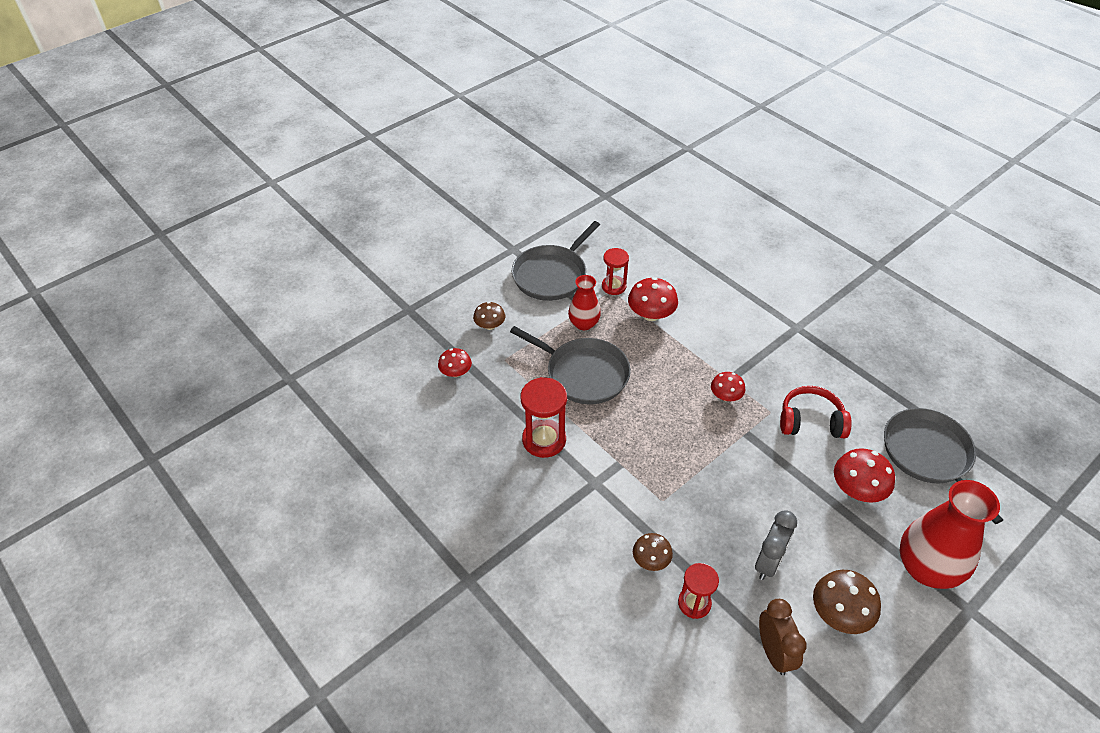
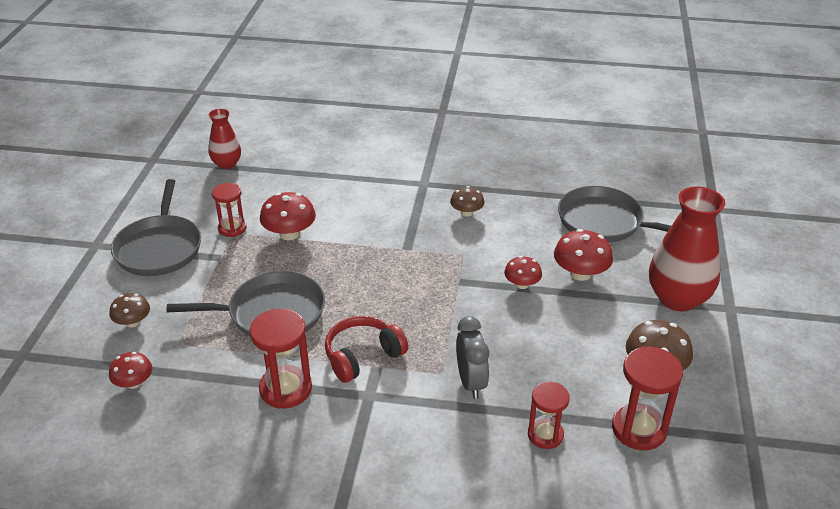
camera: 40 degrees left, 10 degrees down
red vase [568,275,601,330] -> red vase moved to [208,109,241,169]
brown mushroom [633,533,673,571] -> brown mushroom moved to [450,186,485,217]
red mushroom [711,372,745,401] -> red mushroom moved to [504,256,542,289]
grey clock [755,511,797,580] -> grey clock moved to [456,316,489,399]
brown clock [759,599,807,675] -> red hourglass [612,346,683,450]
red headphones [780,386,852,438] -> red headphones moved to [325,316,409,383]

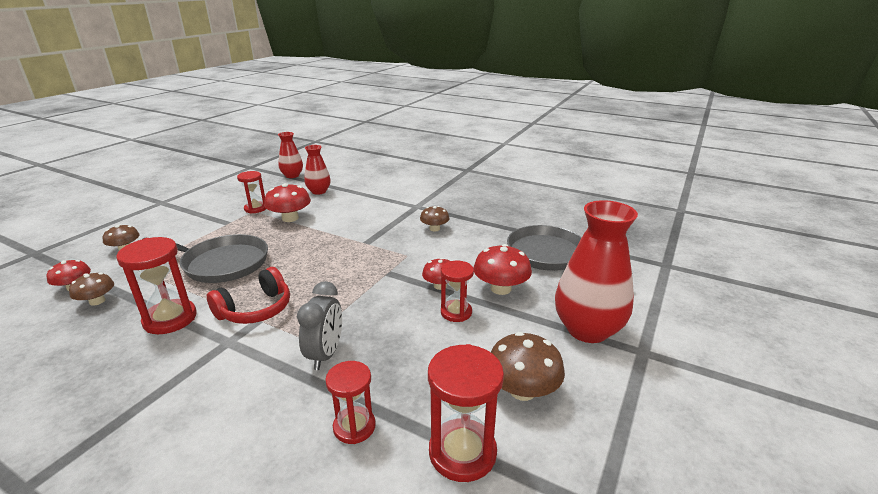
camera: 20 degrees right, 10 degrees down
grey pan [111,179,201,276] -> none
red headphones [325,316,409,383] -> red headphones turned 150 degrees clockwise [207,267,290,324]
none -> brown mushroom [69,273,114,306]
none -> red vase [304,145,331,195]
none -> red hourglass [441,261,474,322]

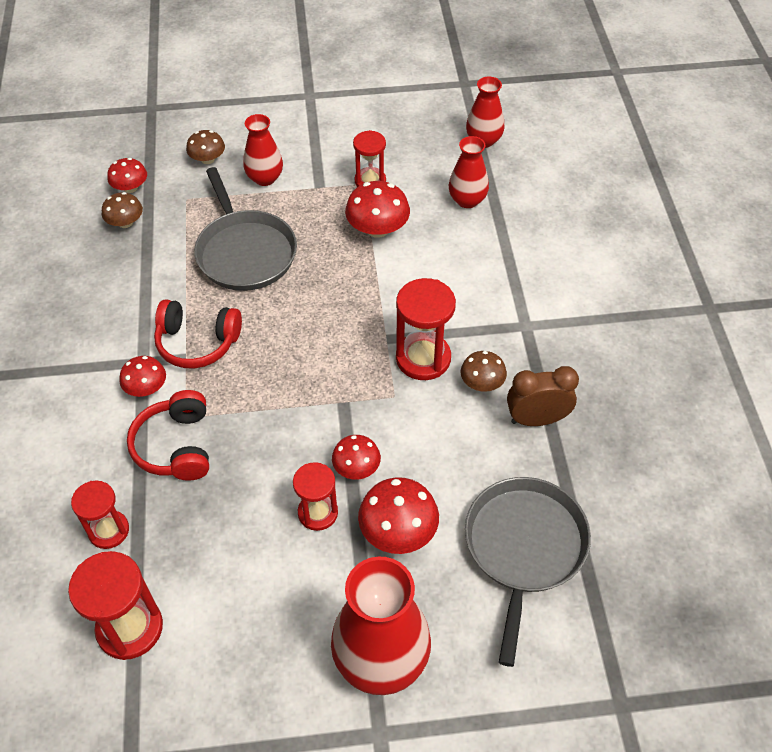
camera: 55 degrees right, 25 degrees up
red hourglass [116,237,197,334] -> red hourglass moved to [396,278,456,380]
grey clock [297,281,342,370] -> red headphones [127,390,209,481]
brown mushroom [491,332,565,401] -> none
none -> red mushroom [119,356,166,397]
none -> red vase [243,114,283,186]
none -> brown clock [507,366,579,426]

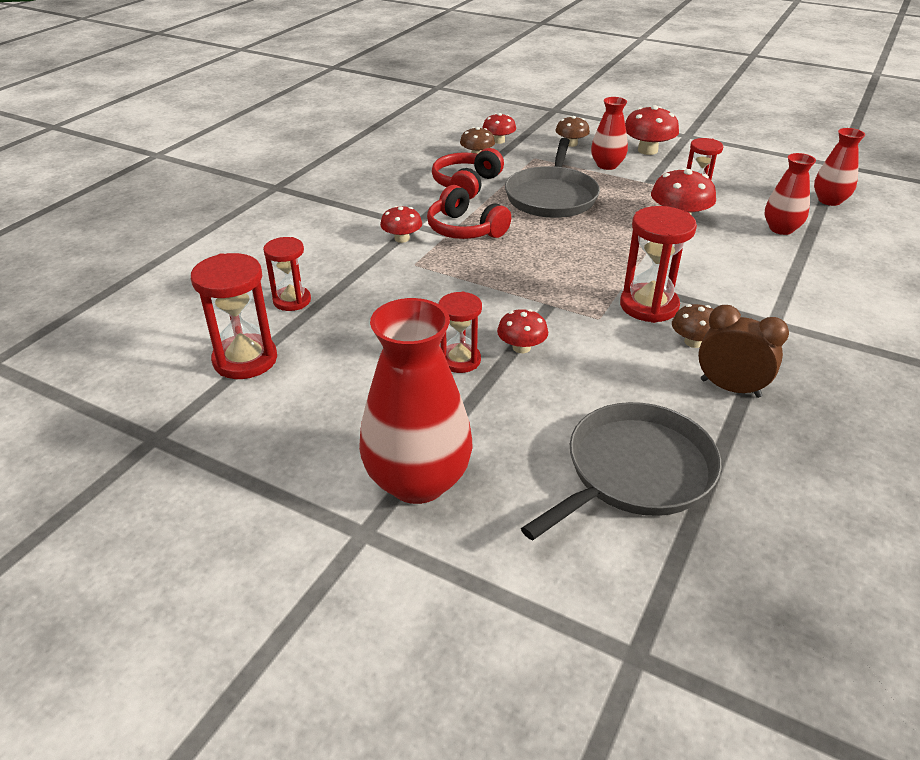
camera: 35 degrees right, 15 degrees down
red headphones [127,390,209,481] -> red headphones moved to [432,148,504,199]
red mushroom [358,477,439,554] -> red mushroom moved to [625,105,679,155]

